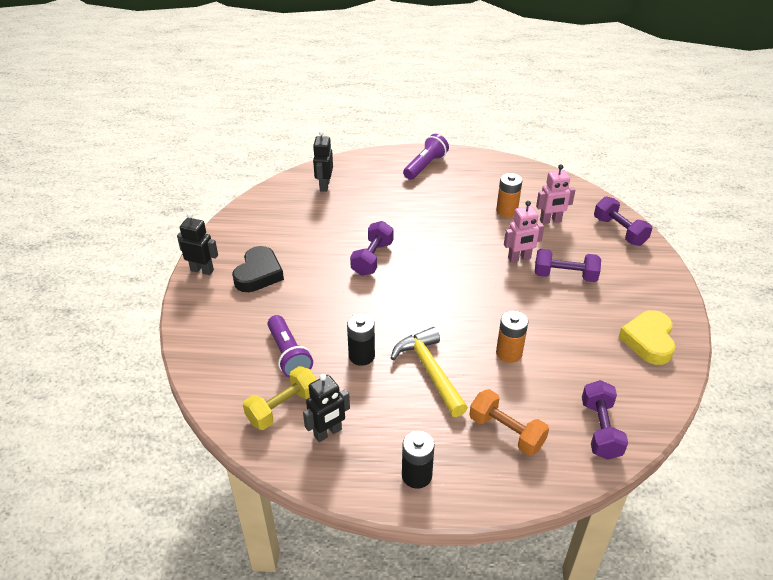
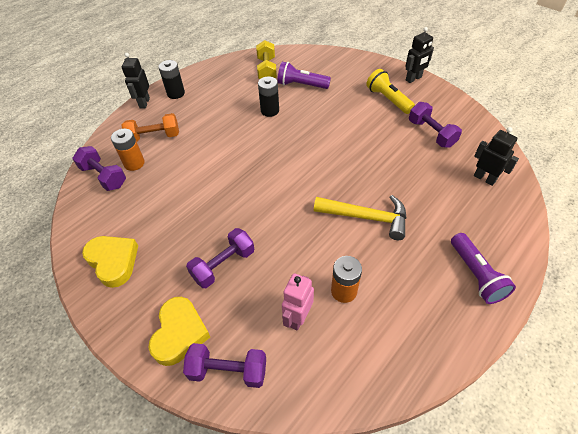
camera: 130 degrees right, 10 degrees up
black heart [232,246,284,292] -> yellow flashlight [366,69,415,114]
black robot [303,374,350,442] -> black robot moved to [122,53,150,109]
purple dumbbell [350,221,394,276] -> purple dumbbell moved to [409,102,462,148]
yellow hammer [391,327,468,417] -> yellow hammer moved to [314,195,407,240]
orange battery [496,311,528,363] -> orange battery moved to [111,129,145,171]
pink robot [504,201,544,263] -> none
none -> yellow heart [149,297,210,366]

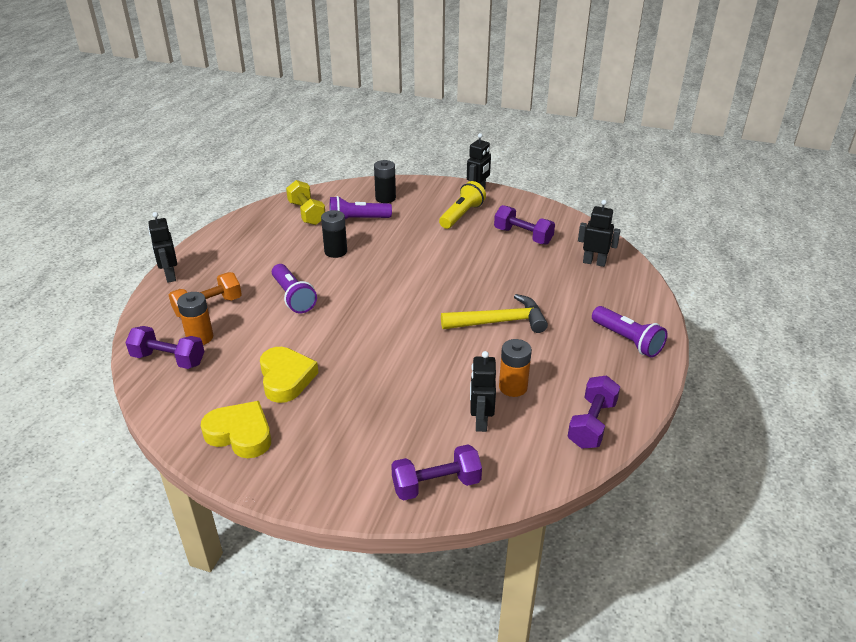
camera: 25 degrees left, 15 degrees down
yellow heart [149,297,210,366] -> yellow heart moved to [260,347,318,403]
black battery [158,60,185,99] -> black battery moved to [374,160,396,203]
purple dumbbell [186,228,254,288] -> purple dumbbell moved to [567,375,620,449]
pink robot [282,273,314,331] -> black robot [470,351,496,432]
yellow flashlight [366,69,415,114] -> yellow flashlight turned 90 degrees clockwise [439,181,486,229]
none -> purple flashlight [272,264,317,313]

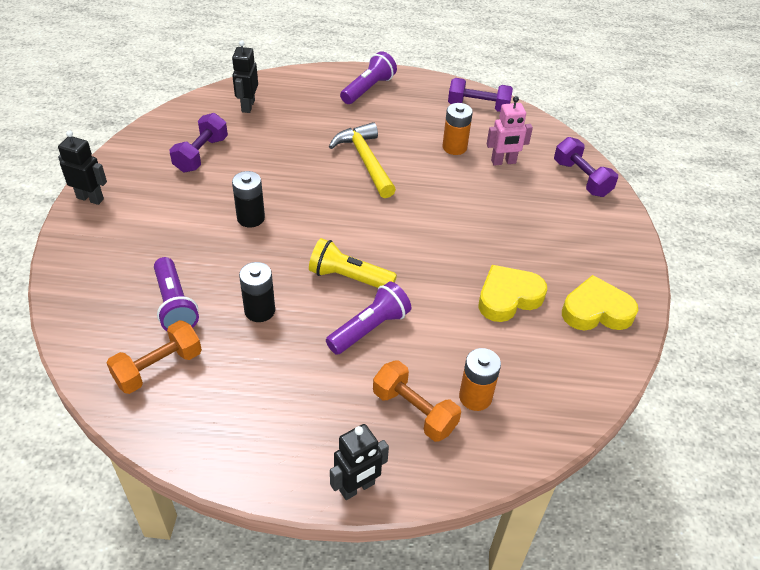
camera: 105 degrees left, 10 degrees up
purple dumbbell [125,326,205,369] -> none
yellow heart [201,401,271,458] -> yellow heart turned 75 degrees clockwise [562,275,638,330]
yellow dumbbell [286,180,325,225] -> orange dumbbell [107,320,202,394]
black battery [374,160,396,203] -> black battery moved to [232,171,265,227]
yellow flashlight [439,181,486,229] -> yellow flashlight moved to [309,238,397,288]
black robot [470,351,496,432] -> pink robot [487,96,533,166]

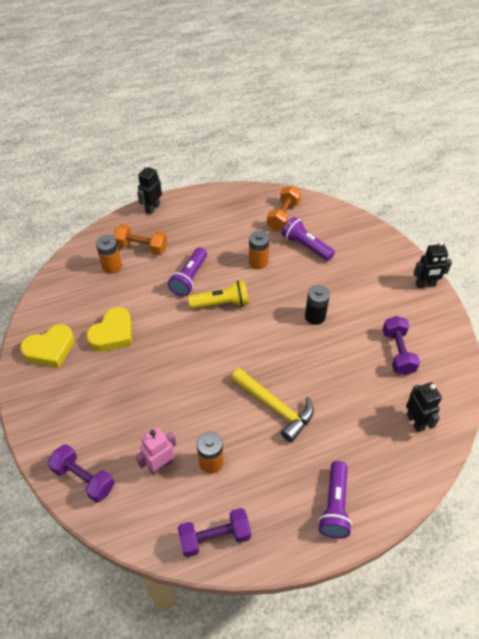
camera: 155 degrees right, 5 degrees up
black battery [239,262,275,322] -> orange battery [249,231,269,269]

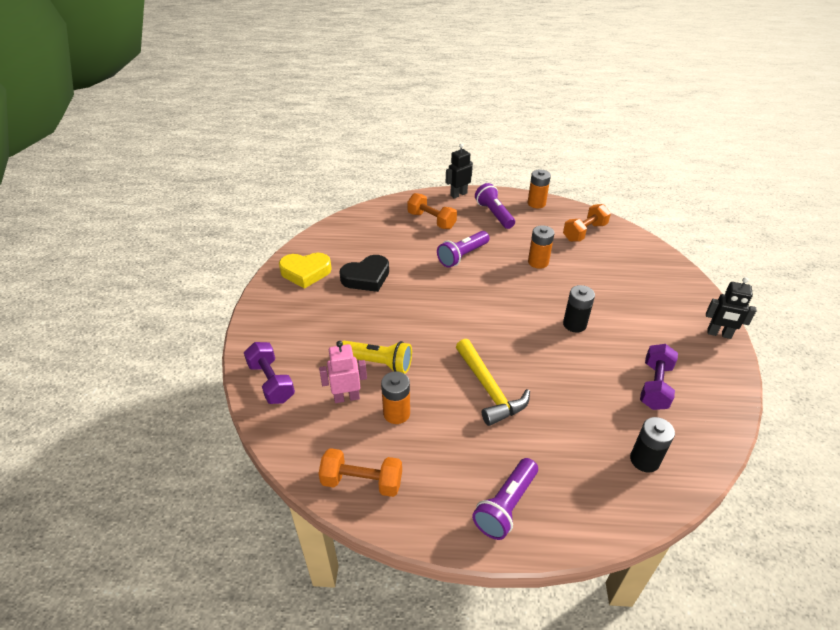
camera: 25 degrees right, 10 degrees down
yellow heart [86,307,132,351] -> black heart [339,255,389,292]
orange battery [96,235,122,274] -> orange battery moved to [527,170,551,208]
purple dumbbell [178,508,251,557] -> orange dumbbell [318,448,402,497]
yellow flashlight [188,280,249,309] -> yellow flashlight moved to [342,341,412,374]
purple flashlight [282,217,335,261] -> purple flashlight moved to [475,183,515,229]
black robot [406,382,442,433] -> black battery [630,417,675,473]

